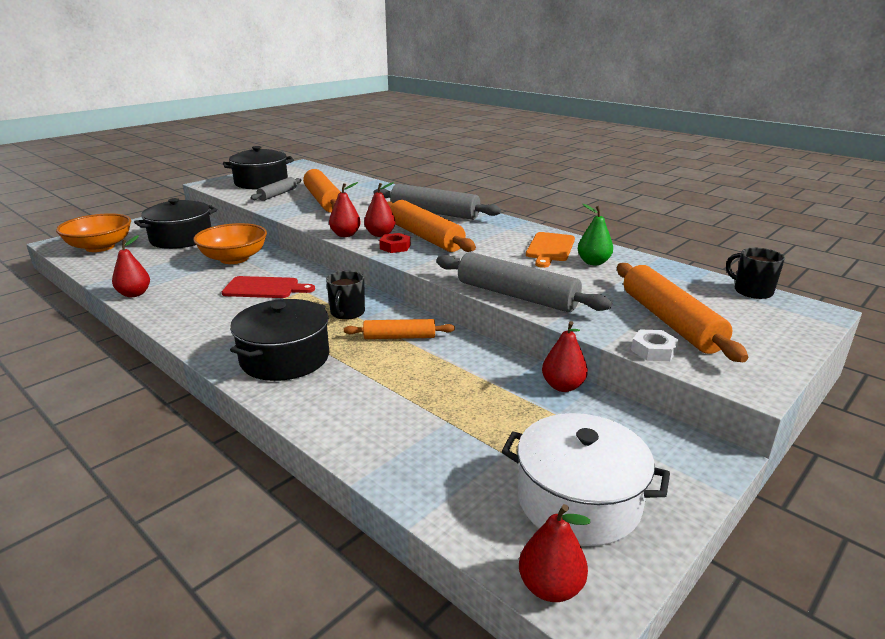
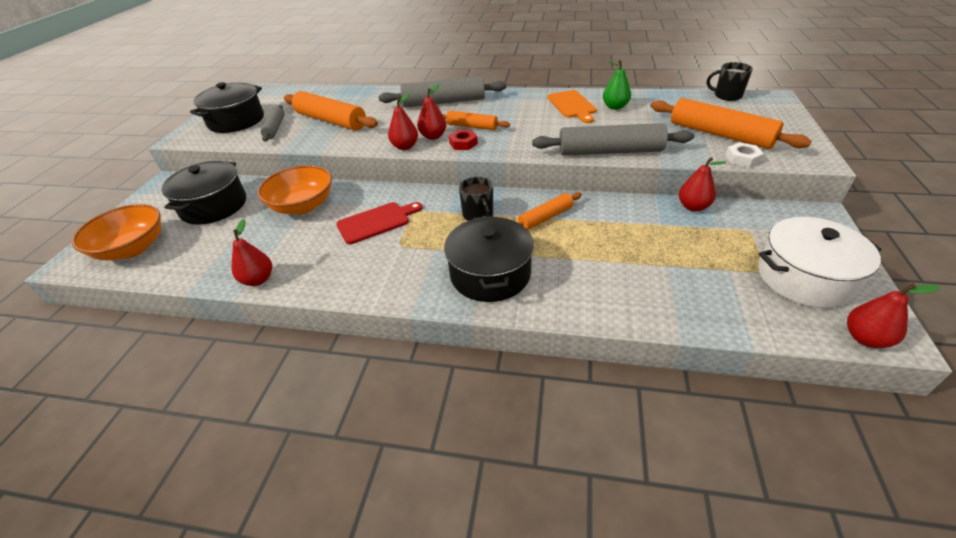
camera: 30 degrees left, 15 degrees up
orange rolling pin [387,200,476,252] -> orange rolling pin [442,111,510,130], size x0.57

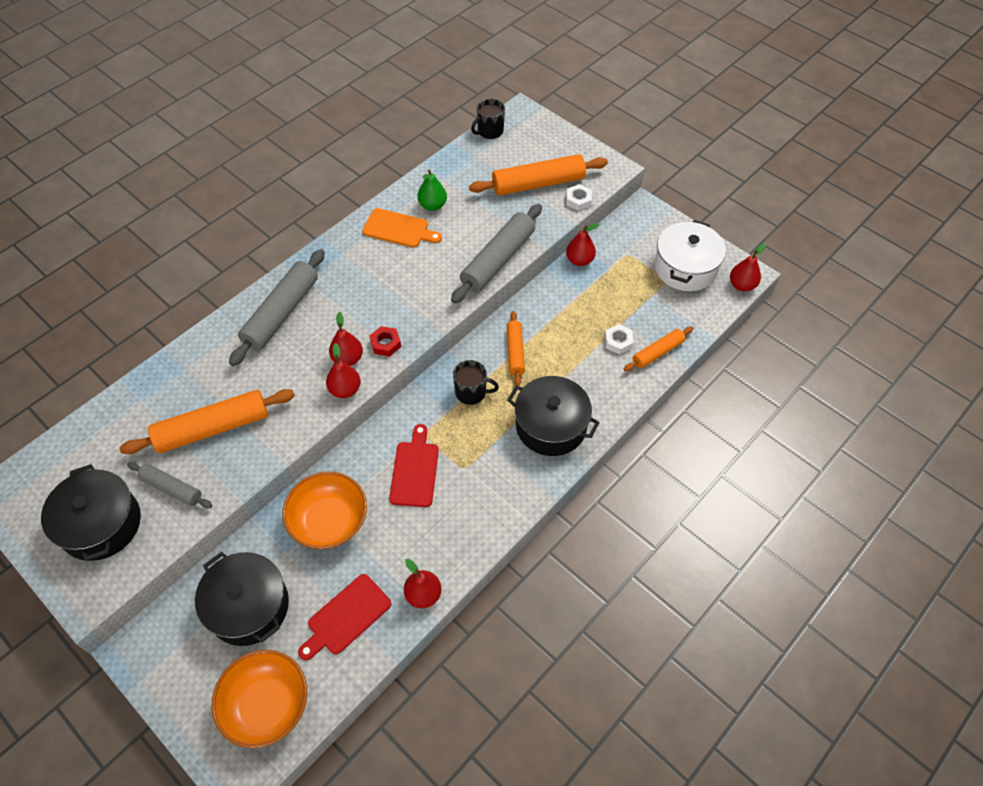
camera: 60 degrees left, 15 degrees up
orange rolling pin [442,111,510,130] -> orange rolling pin moved to [624,326,694,371]
none -> red cutting board [298,574,391,660]
none -> white nut [605,324,634,354]

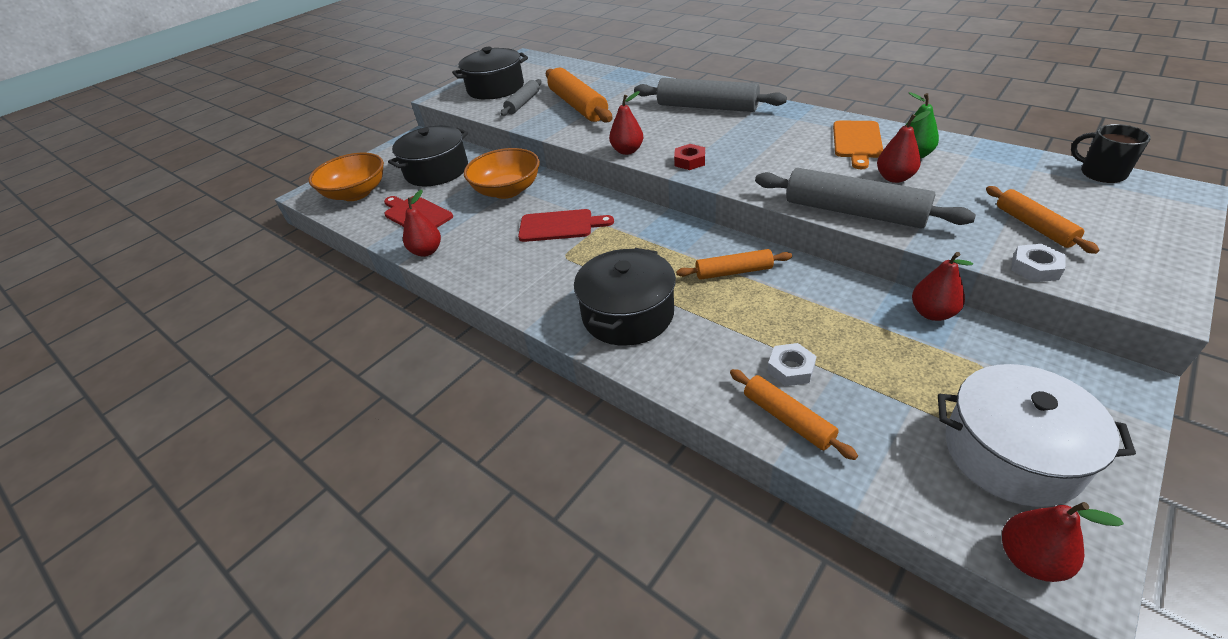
camera: 90 degrees right, 15 degrees down
red pear [329,312,363,366] -> red pear moved to [877,111,930,183]
black mug [453,360,499,405] -> none
orange rolling pin [469,154,608,196] -> orange rolling pin [986,186,1099,254], size x0.57

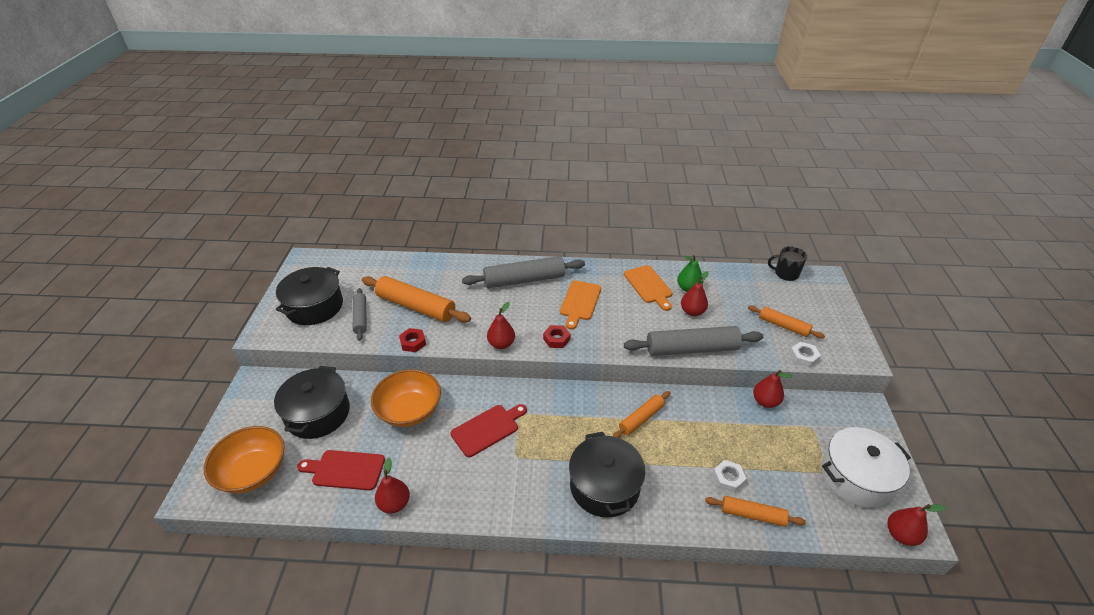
camera: 40 degrees left, 0 degrees up
none -> red nut [399,328,426,352]
none -> orange cutting board [560,280,601,330]

